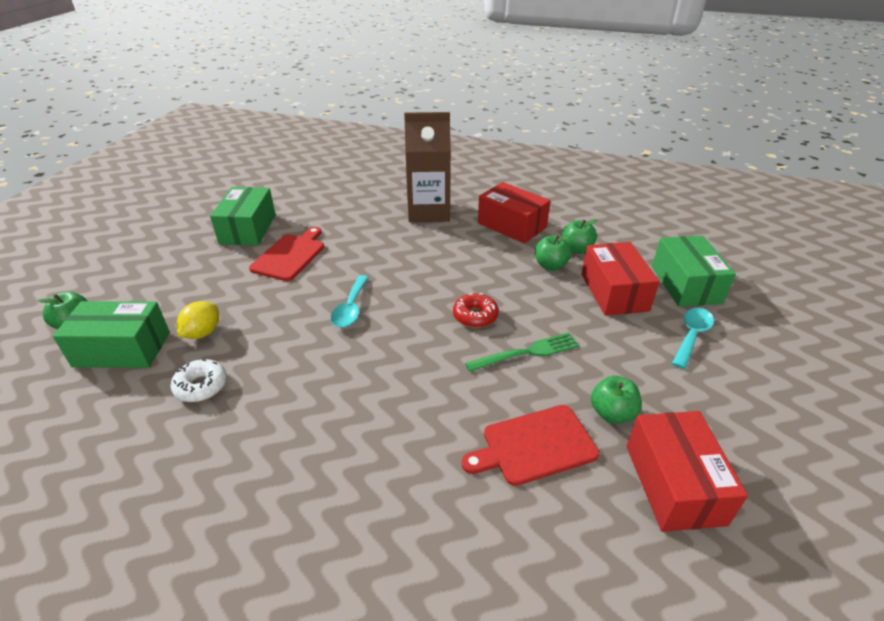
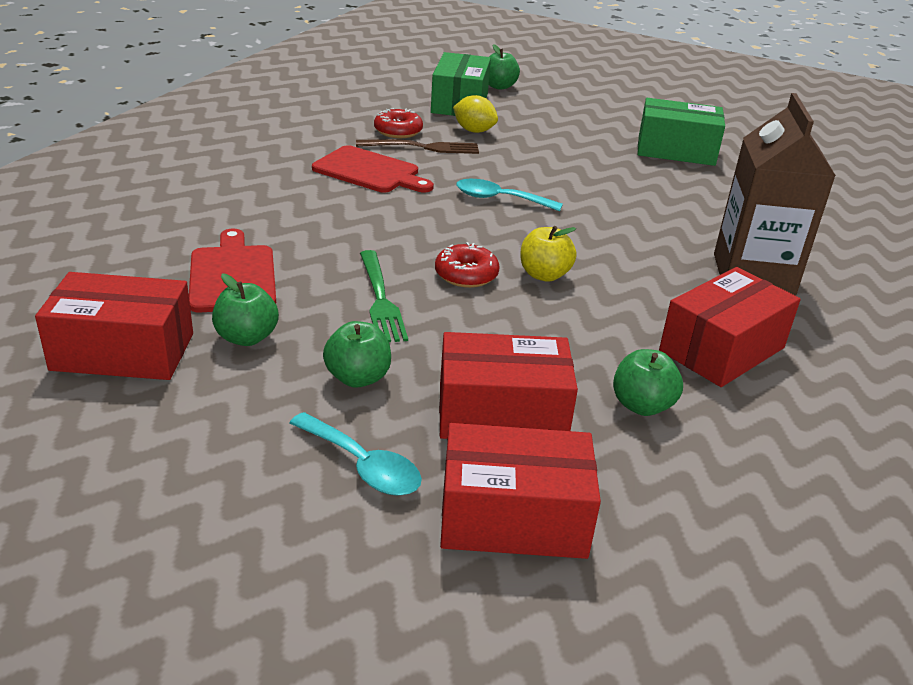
camera: 95 degrees right, 5 degrees down
white donut [171,359,227,402] -> red donut [374,108,423,138]
red cutting board [249,227,324,281] -> red cutting board moved to [312,145,434,193]
green apple [535,235,571,271] -> green apple moved to [323,321,391,388]
green box [652,236,736,307] -> red box [440,423,601,559]
none -> brown fork [356,139,479,154]
none -> yellow apple [520,226,577,282]

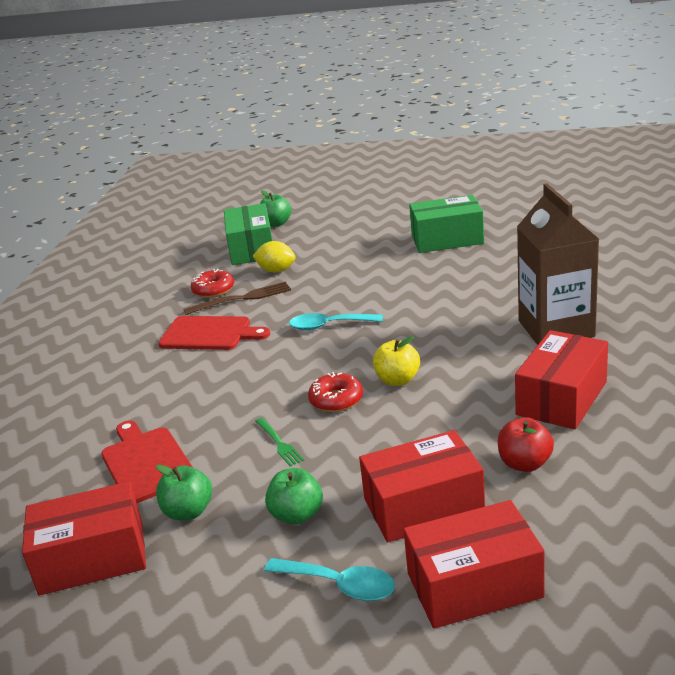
camera: 10 degrees left, 5 degrees down
green fork [360,250,408,342] -> green fork [255,418,304,467], size x0.63
green apple [613,349,683,416] -> red apple [498,417,554,472]

